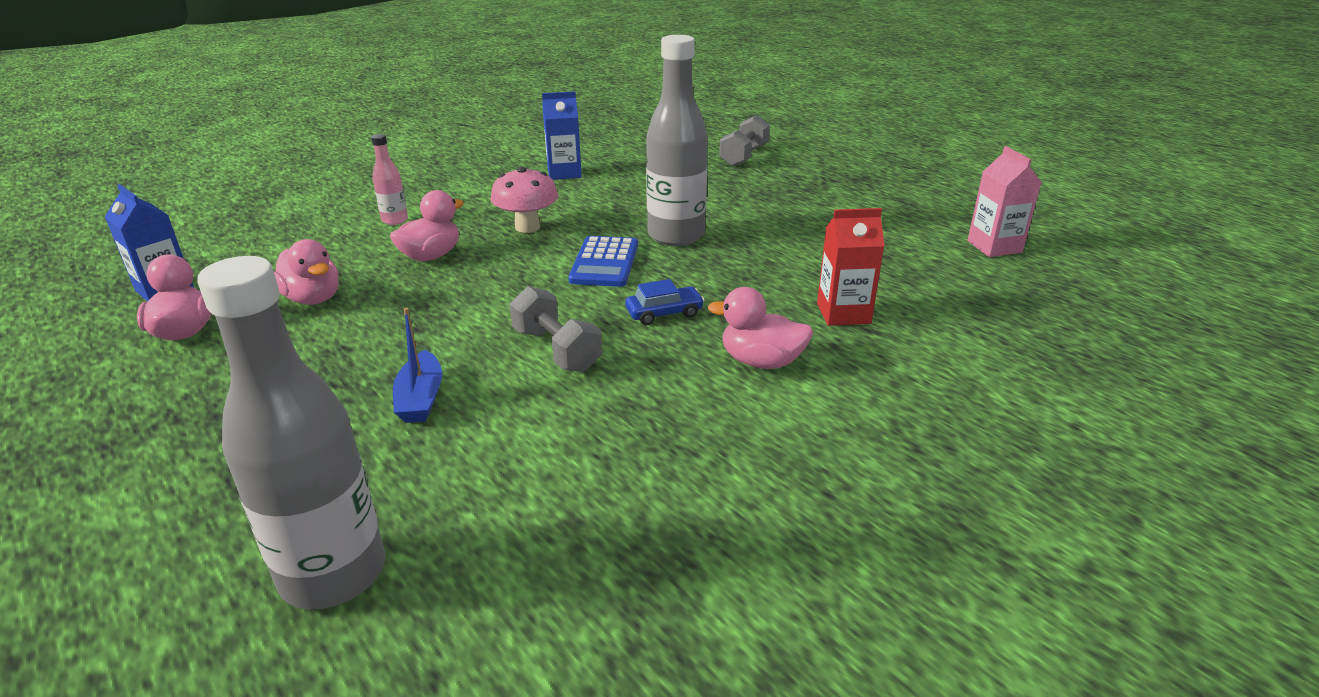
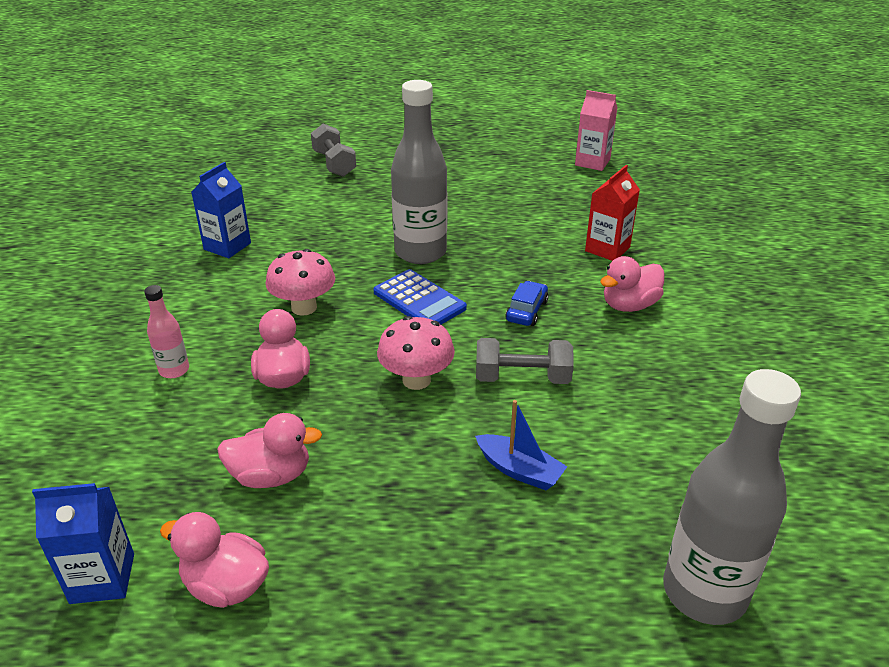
camera: 50 degrees left, 5 degrees up
none -> pink mushroom [377,316,455,390]

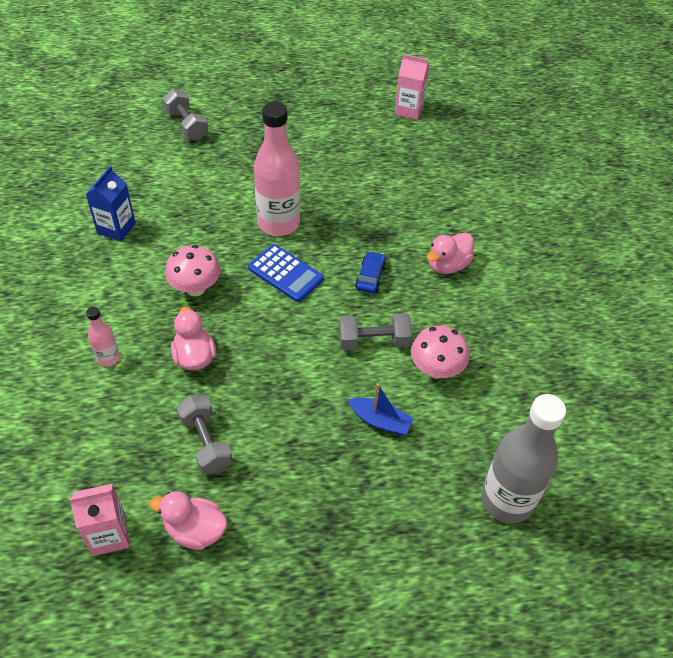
camera: 10 degrees left, 15 degrees up
blue carton [32,483,134,604] -> pink carton [69,484,130,556]
pink duck [217,413,322,488] -> grey dumbbell [176,395,233,475]
pink mushroom [377,316,455,390] -> pink mushroom moved to [411,326,470,379]
grey bottle [391,80,447,264] -> pink bottle [254,102,300,236]
red carton [585,165,640,261] -> none

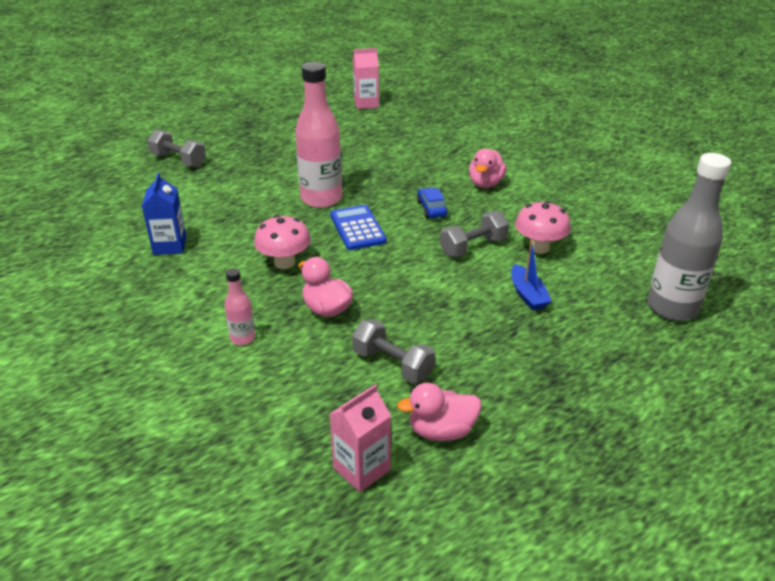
camera: 25 degrees left, 15 degrees down
blue calculator [248,244,324,302] -> blue calculator turned 120 degrees counterclockwise [330,205,387,250]
blue boat [348,383,414,436] -> blue boat turned 75 degrees clockwise [511,240,552,311]

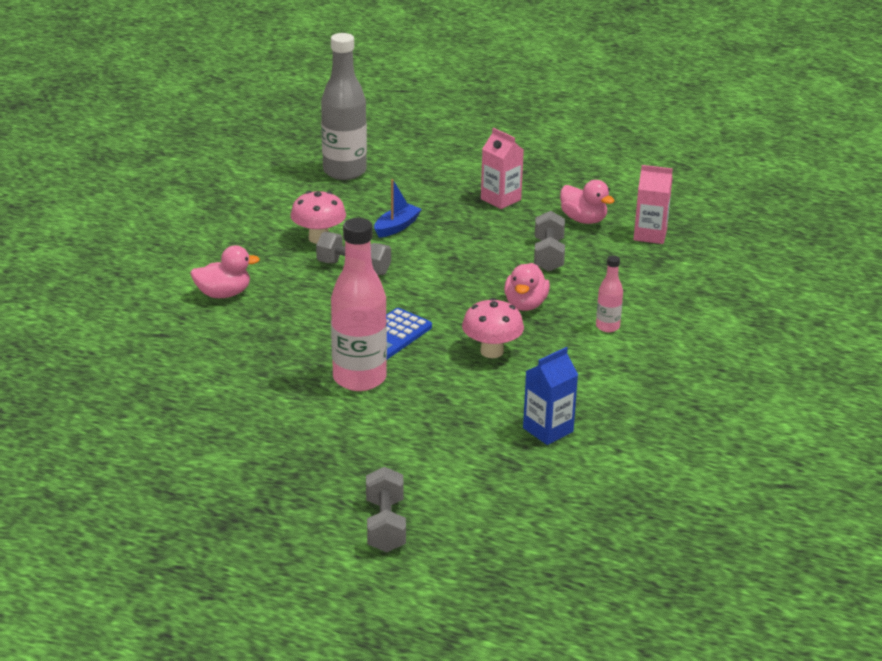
camera: 125 degrees left, 5 degrees down
pink carton [353,48,379,109] -> pink carton moved to [481,128,524,209]
blue car [417,188,448,219] -> none

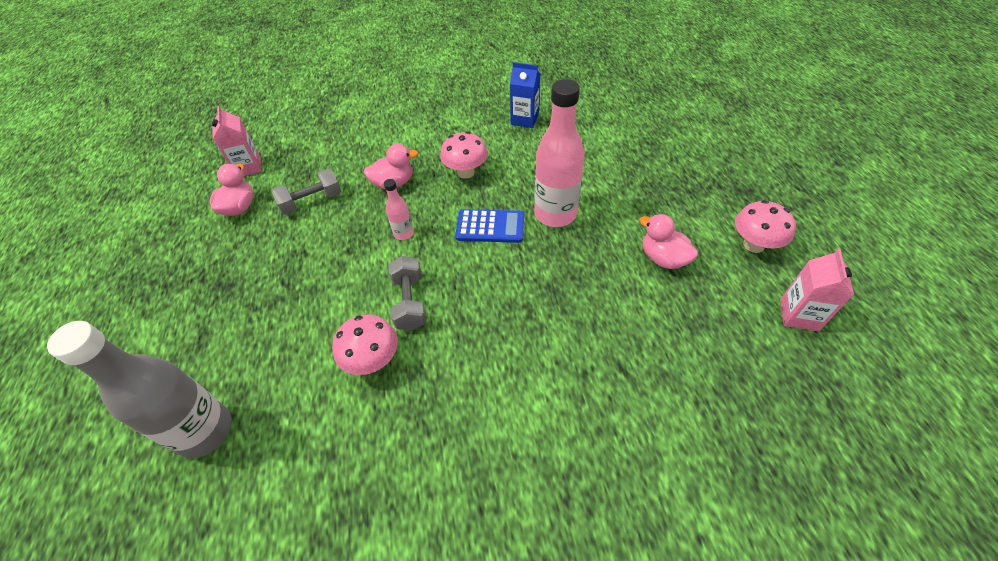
camera: 120 degrees left, 20 degrees up
pink duck [190,245,260,298] -> pink duck moved to [639,214,698,269]
grey dumbbell [366,467,406,552] -> none
blue boat [374,179,422,238] -> none
pink carton [481,128,524,209] -> pink carton moved to [780,249,854,332]
pink bottle [596,255,623,332] -> pink bottle moved to [384,179,414,240]
none -> pink mushroom [735,200,796,253]

